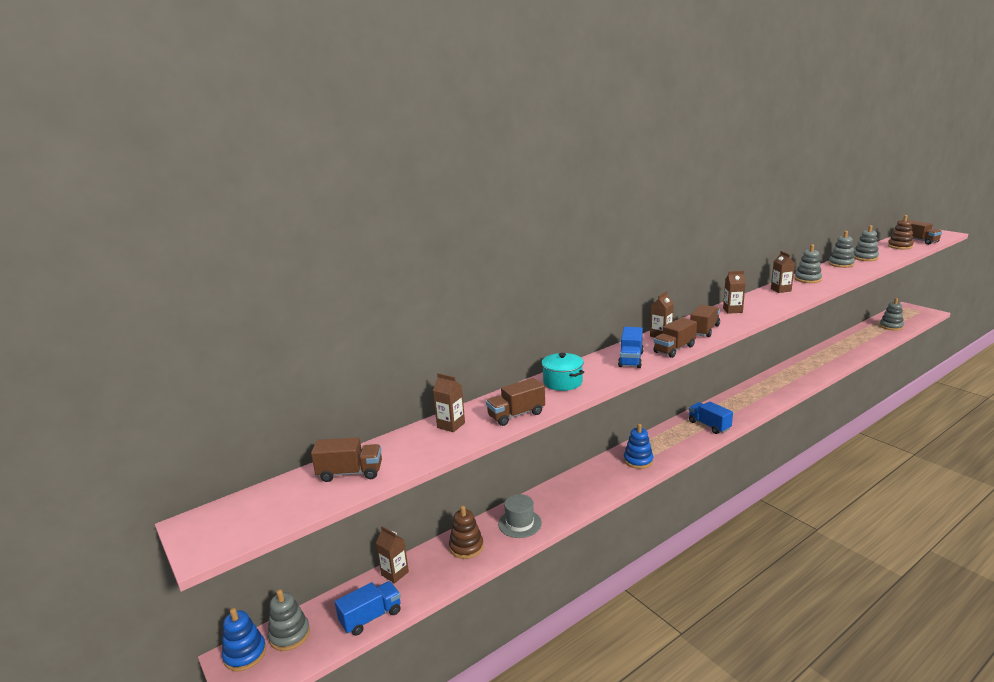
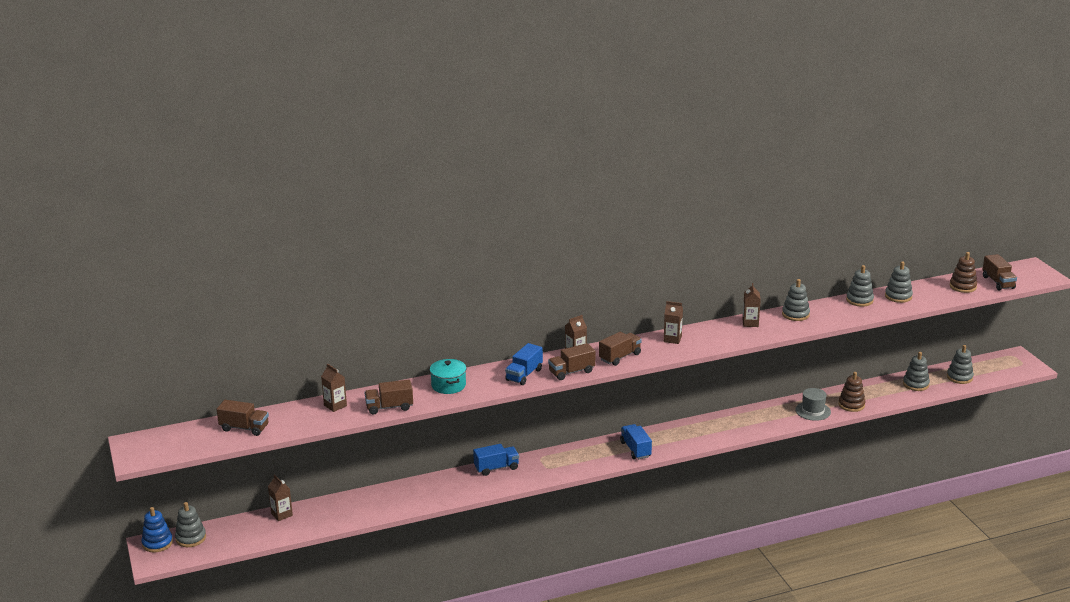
camera: 15 degrees right, 5 degrees up
blue truck [335,581,401,636] -> blue truck moved to [473,444,519,476]
brown stacking toy [449,506,484,559] -> brown stacking toy moved to [838,372,865,412]
grey hat [498,494,542,538] -> grey hat moved to [795,388,831,421]
blue stacking toy [624,424,653,469] -> none
none -> grey stacking toy [903,352,930,391]

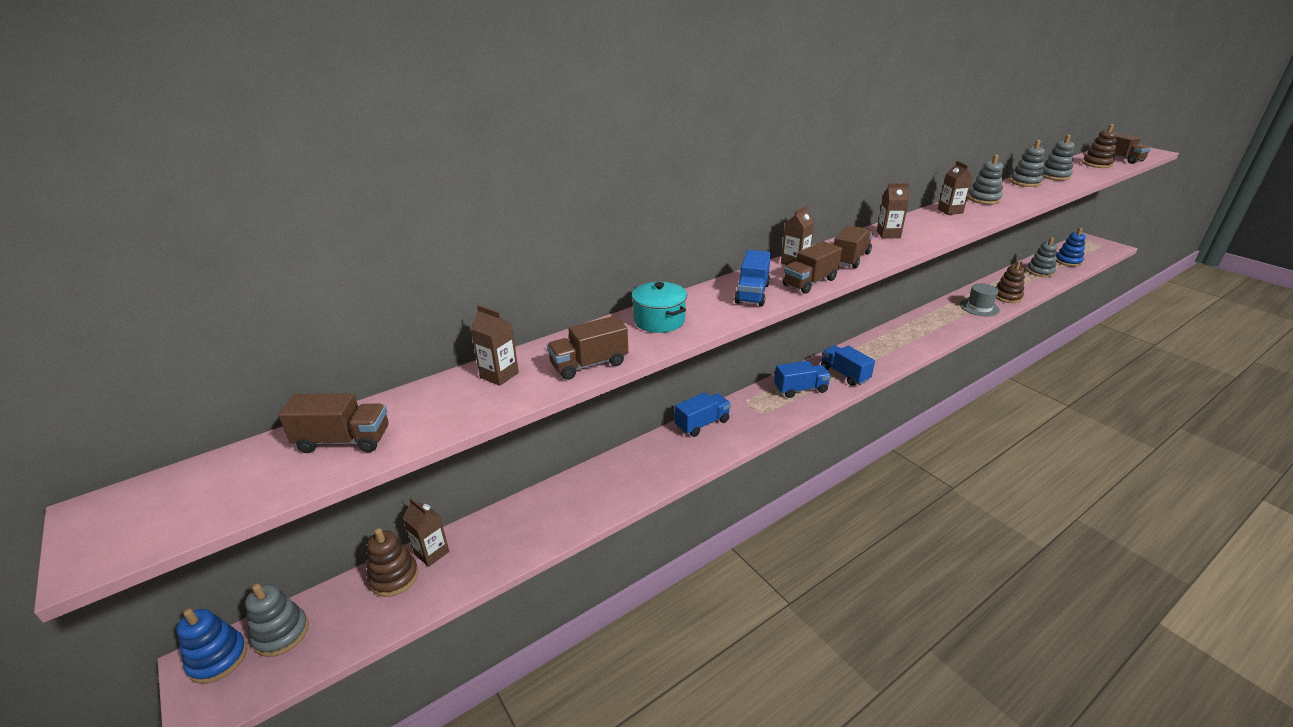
camera: 15 degrees left, 5 degrees up
grey stacking toy [947,345,974,384] -> blue stacking toy [1056,228,1086,267]
none -> brown stacking toy [367,528,418,597]
none -> blue truck [774,361,831,398]

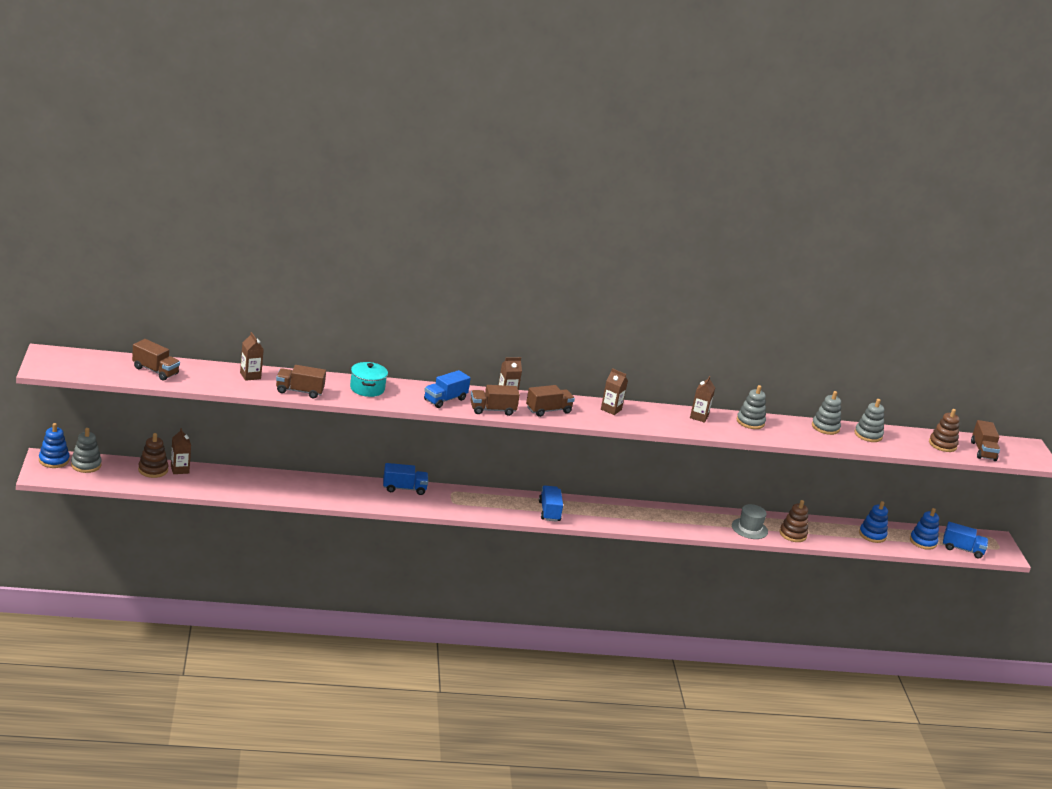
camera: 25 degrees right, 5 degrees down
blue truck [774,361,831,398] -> blue truck moved to [943,522,988,559]
grey stacking toy [1026,238,1058,277] -> blue stacking toy [859,501,888,543]

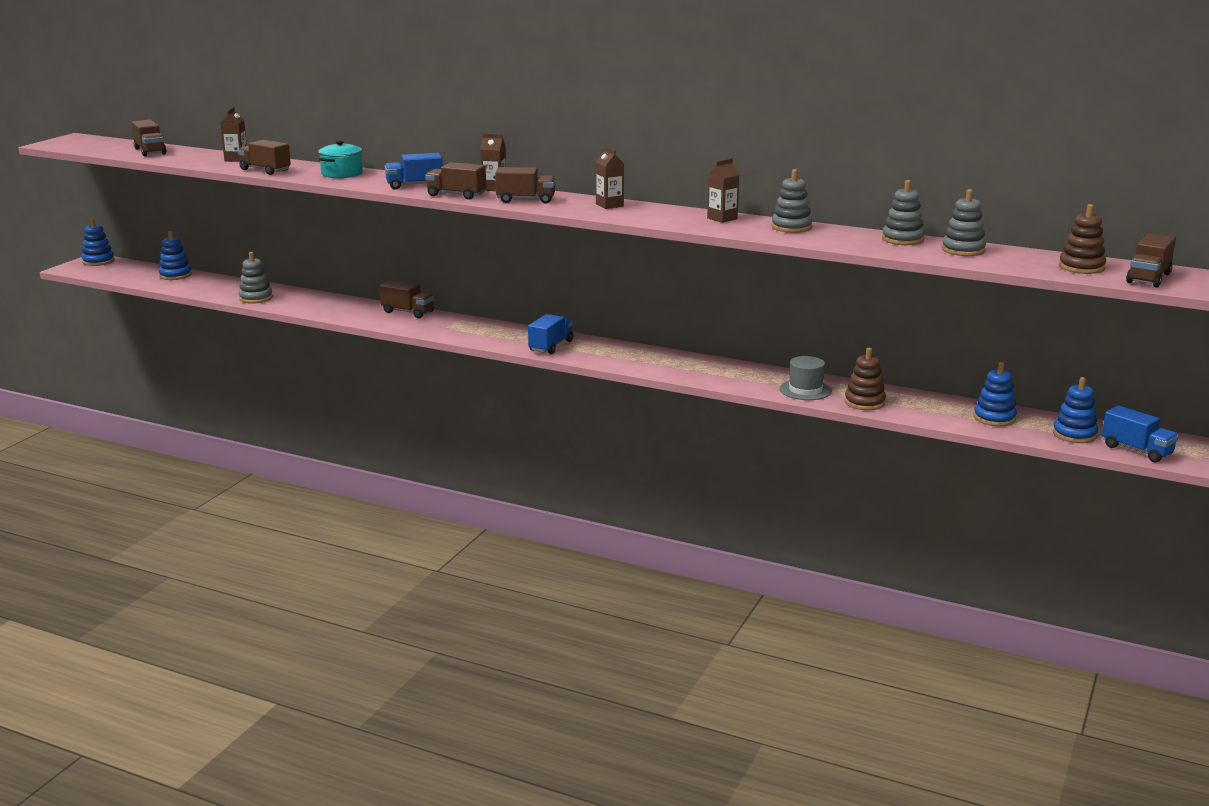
camera: 35 degrees right, 5 degrees down
grey stacking toy [71,428,102,473] -> grey stacking toy moved to [238,252,273,304]
brown stacking toy [138,433,168,478] -> blue stacking toy [158,231,192,280]
brown carton [171,428,191,474] -> none
blue truck [383,463,428,495] -> brown truck [379,280,435,318]

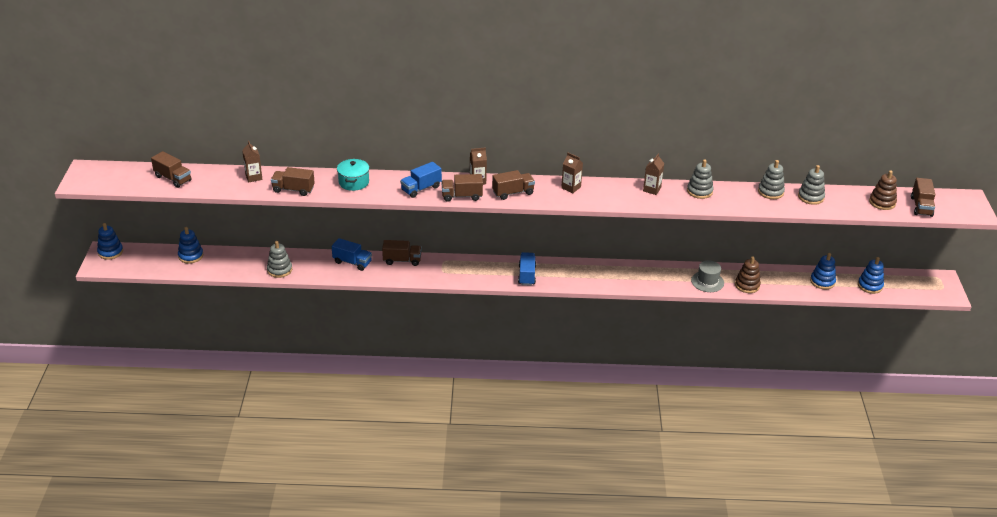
camera: 25 degrees left, 15 degrees up
blue truck [1102,405,1178,462] -> blue truck moved to [332,238,372,271]

